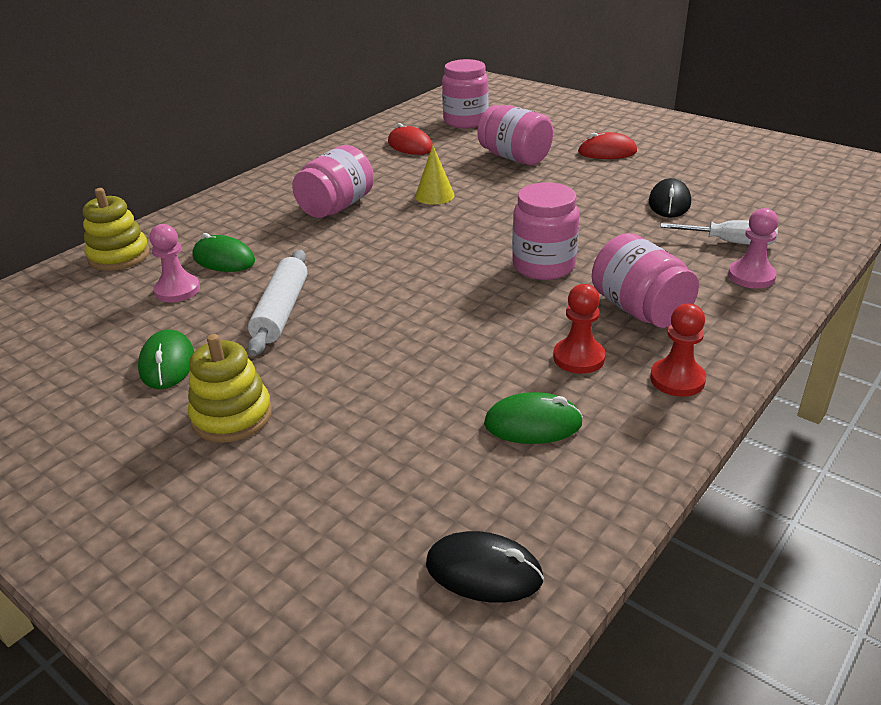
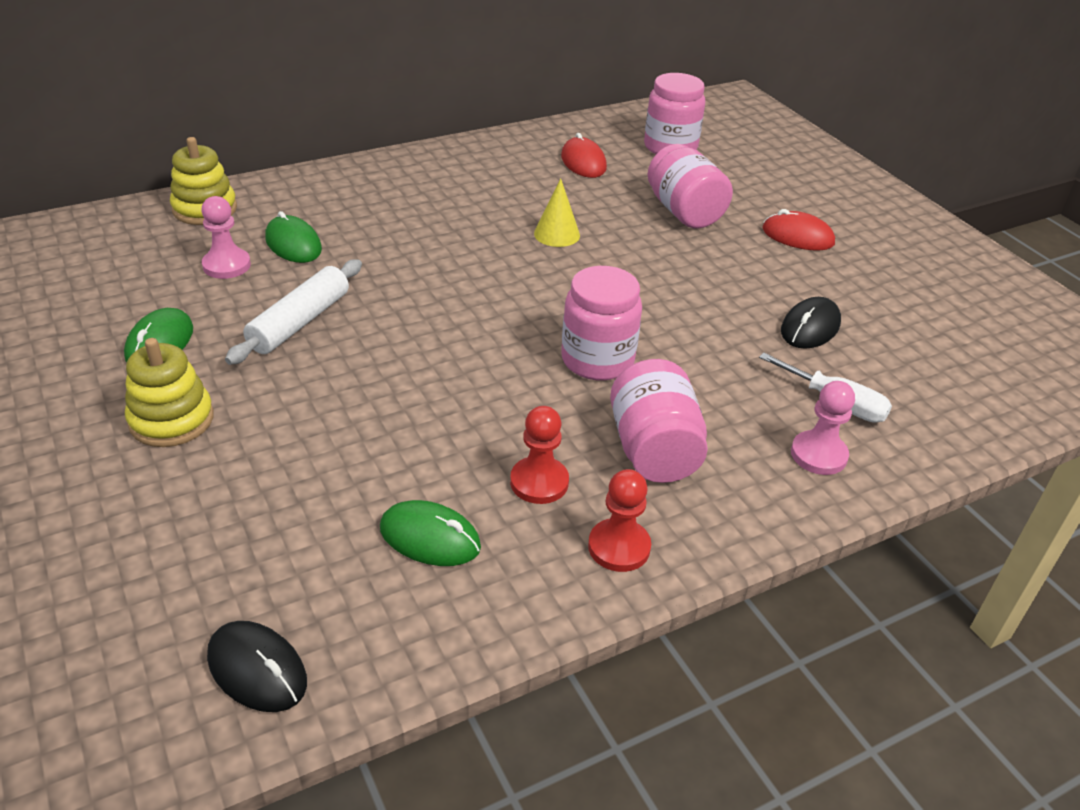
camera: 20 degrees right, 5 degrees up
pink jar [292,145,374,218] -> none

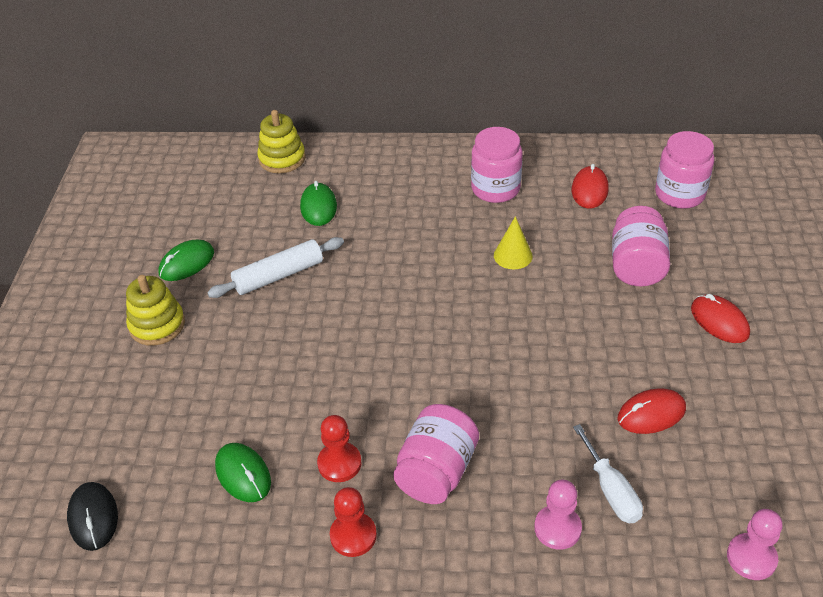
camera: 35 degrees right, 5 degrees up
pink pawn [201,196,251,279] -> pink pawn moved to [727,509,783,580]
pink jar [561,266,642,381] -> pink jar moved to [471,127,523,203]
black mouse [781,297,841,349] -> red mouse [617,388,686,434]

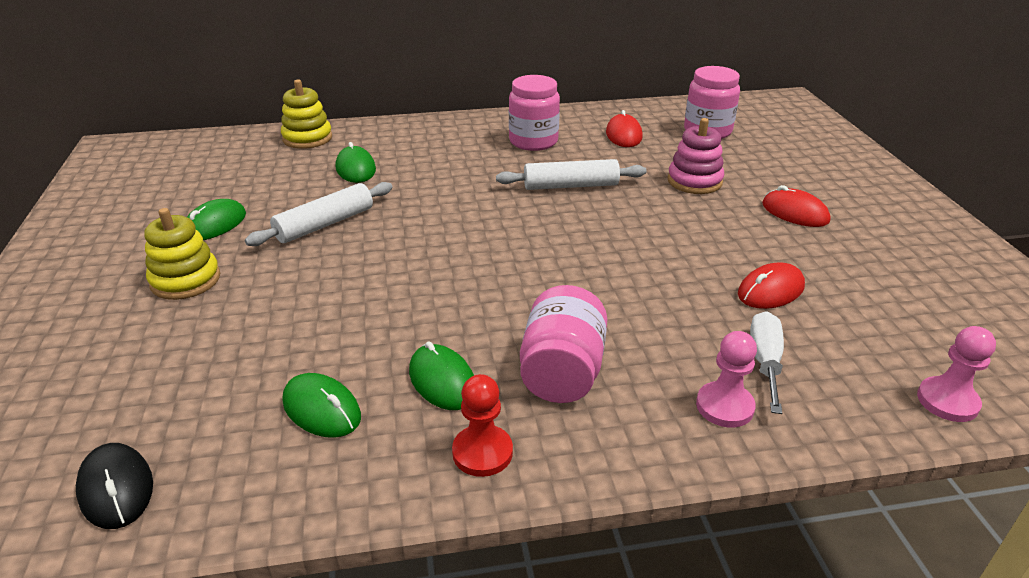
camera: 15 degrees left, 10 degrees down
red pawn [317,415,362,482] -> green mouse [409,341,474,410]
yellow cone [494,216,533,269] -> white rolling pin [496,159,646,190]
white screwdriver [573,424,643,523] -> white screwdriver turned 135 degrees counterclockwise [750,312,784,414]
pink jar [612,206,670,286] -> pink stacking toy [668,118,724,194]

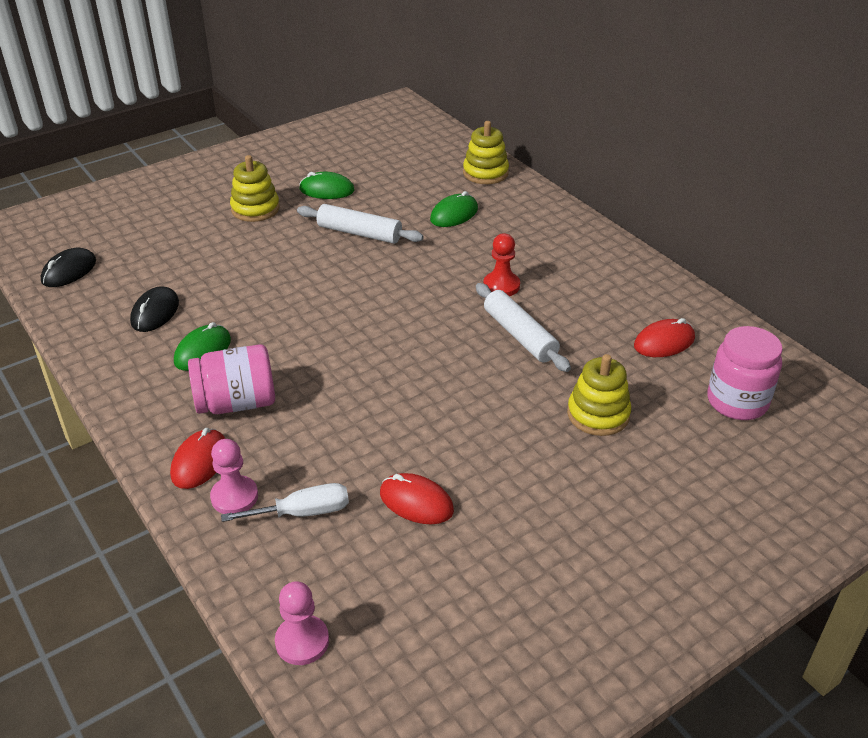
camera: 65 degrees right, 5 degrees up
green mouse [283,373,361,438] -> black mouse [130,286,179,332]
red pawn [452,374,513,477] -> red pawn moved to [483,233,520,296]
pink jar [509,75,560,151] -> none
pink stacking toy [668,118,724,194] -> yellow stacking toy [567,354,631,436]
red mouse [762,185,830,227] -> red mouse moved to [170,428,225,489]

